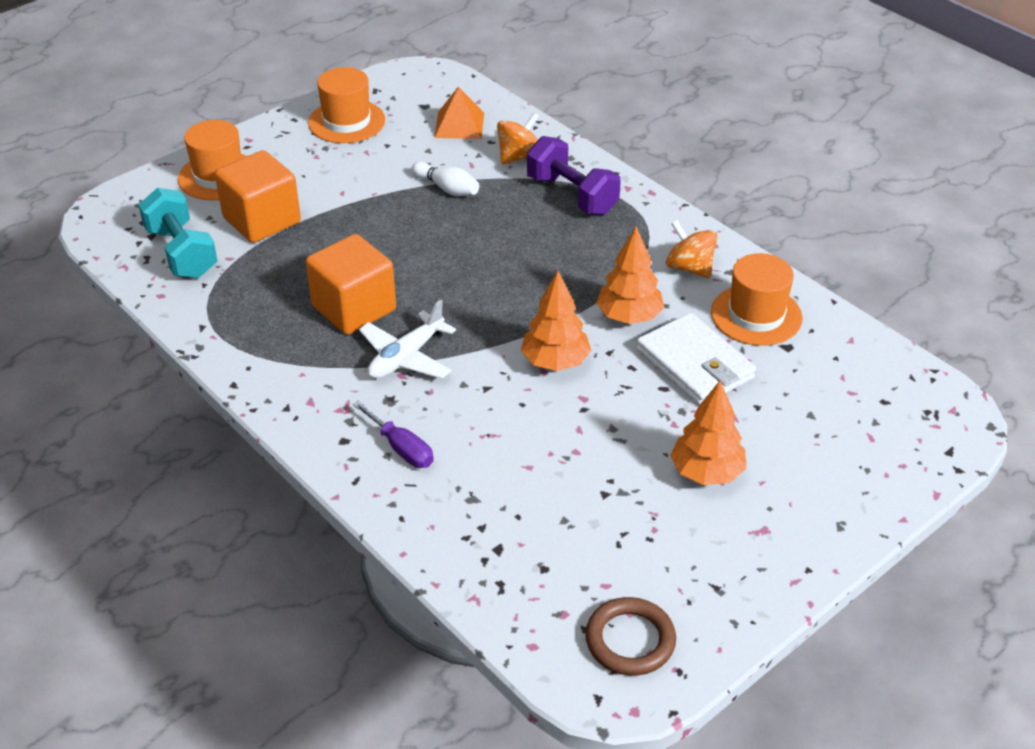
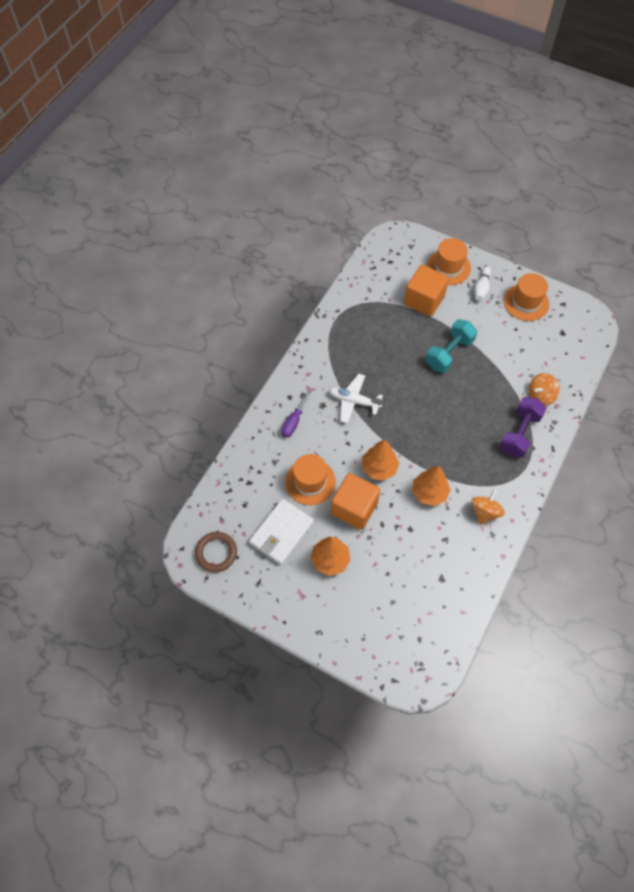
camera: 70 degrees right, 20 degrees up
turquoise dumbbell [138,187,217,279] -> turquoise dumbbell moved to [426,319,477,373]
orange cube [306,234,396,335] -> orange cube moved to [331,473,380,530]
white bowling pin [411,162,479,196] -> white bowling pin moved to [474,266,491,301]
orange pyramid [434,87,484,139] -> none
orange spinning top [497,113,539,165] -> orange spinning top turned 120 degrees clockwise [529,373,560,406]
white wallet [636,313,756,405] -> white wallet moved to [249,499,314,565]
orange hat [711,253,803,346] -> orange hat moved to [285,454,336,505]

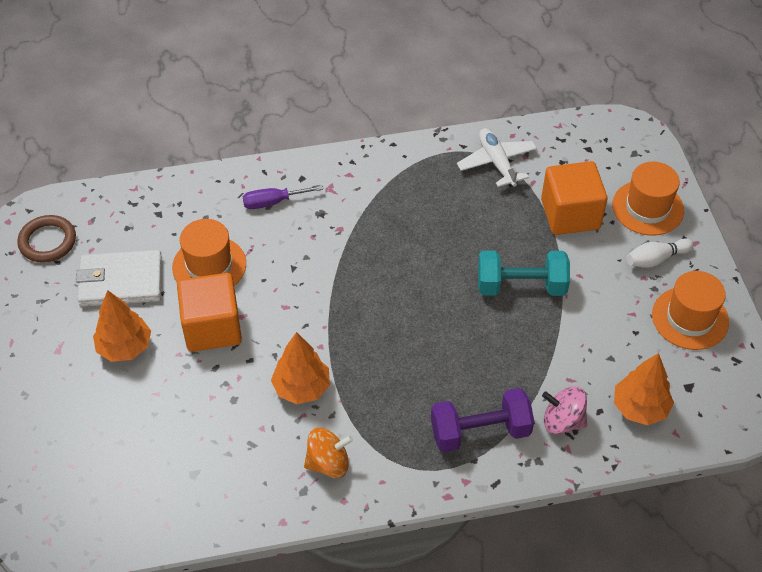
camera: 50 degrees right, 10 degrees down
white plane [329,374,383,424] -> white plane moved to [457,128,537,187]
orange tree [362,440,399,481] -> orange tree moved to [614,353,674,425]
orange spinning top [529,373,560,406] -> pink spinning top [542,386,587,434]

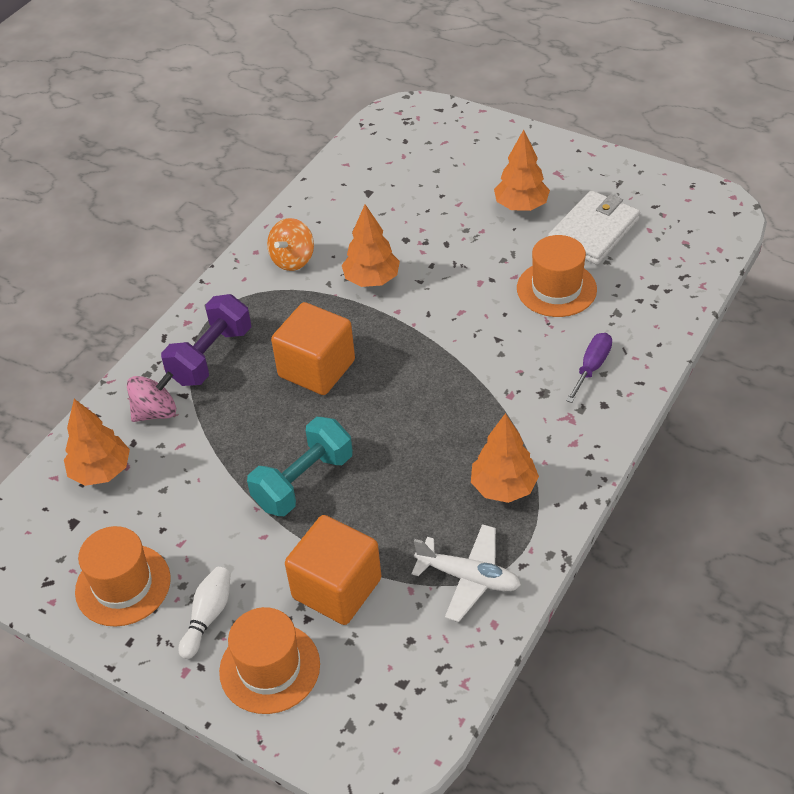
camera: 135 degrees right, 5 degrees down
brown ring [17,215,76,263] -> none
orange cube [177,273,242,352] -> orange cube moved to [271,302,355,395]
none -> orange tree [471,413,539,503]

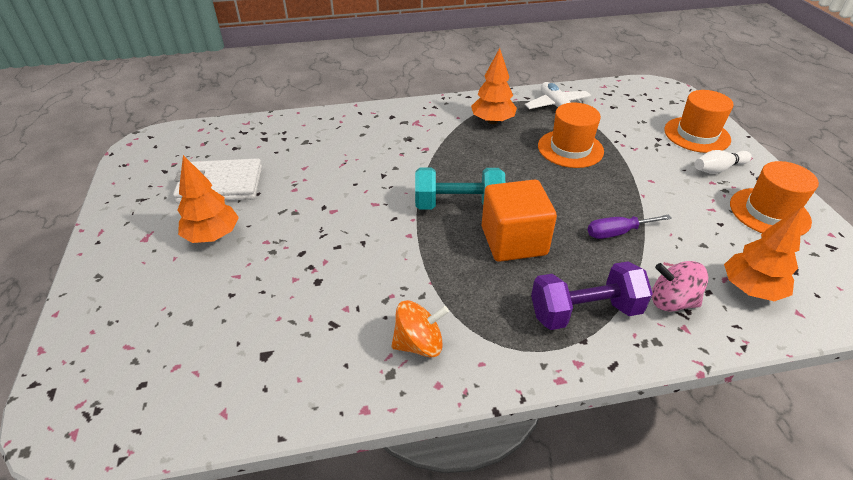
camera: 135 degrees left, 5 degrees down
turquoise dumbbell [247,417,353,516] -> turquoise dumbbell moved to [415,168,505,209]
orange cube [285,515,381,625] -> none
orange tree [342,204,400,287] -> none
orange hat [517,235,597,317] -> orange hat moved to [538,102,604,168]
purple screwdriver [566,333,612,403] -> purple screwdriver moved to [587,215,672,239]

